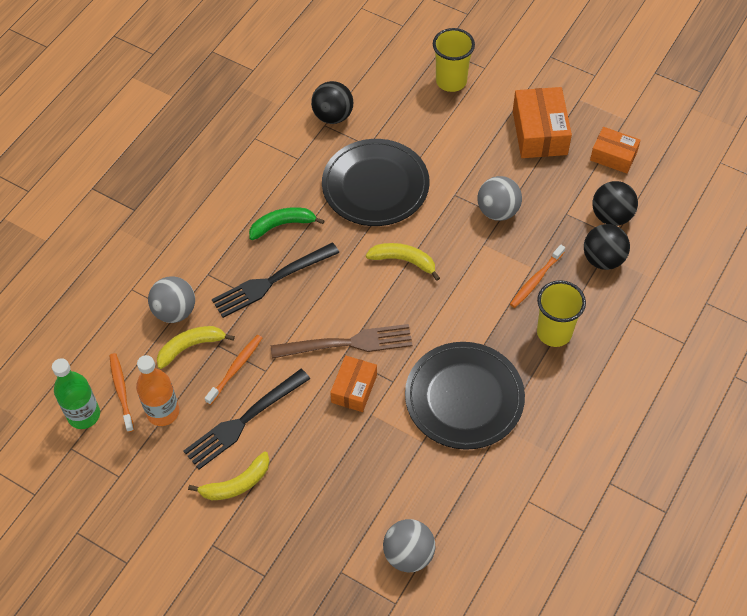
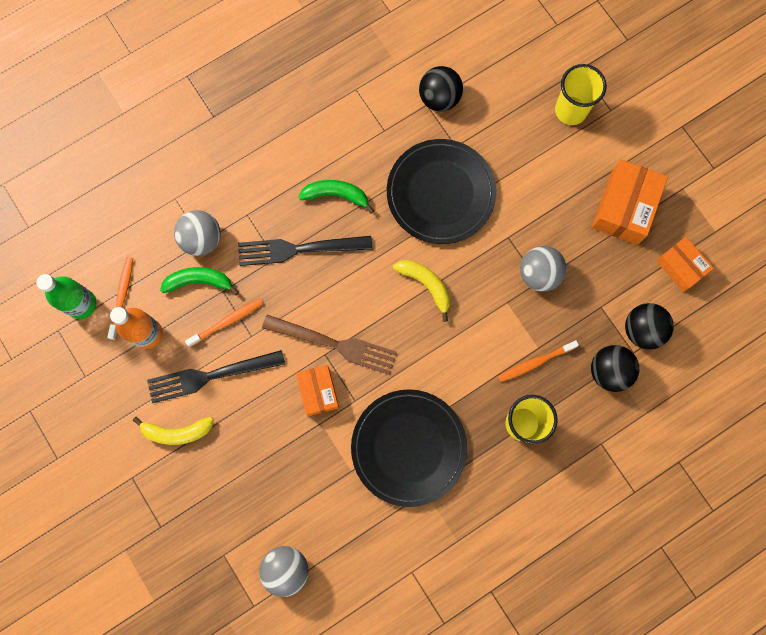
camera: 25 degrees right, 20 degrees up
yellow banana [157,326,235,369] -> green banana [160,267,239,295]
orange box [330,355,377,412] -> orange box turned 60 degrees counterclockwise [296,365,339,416]

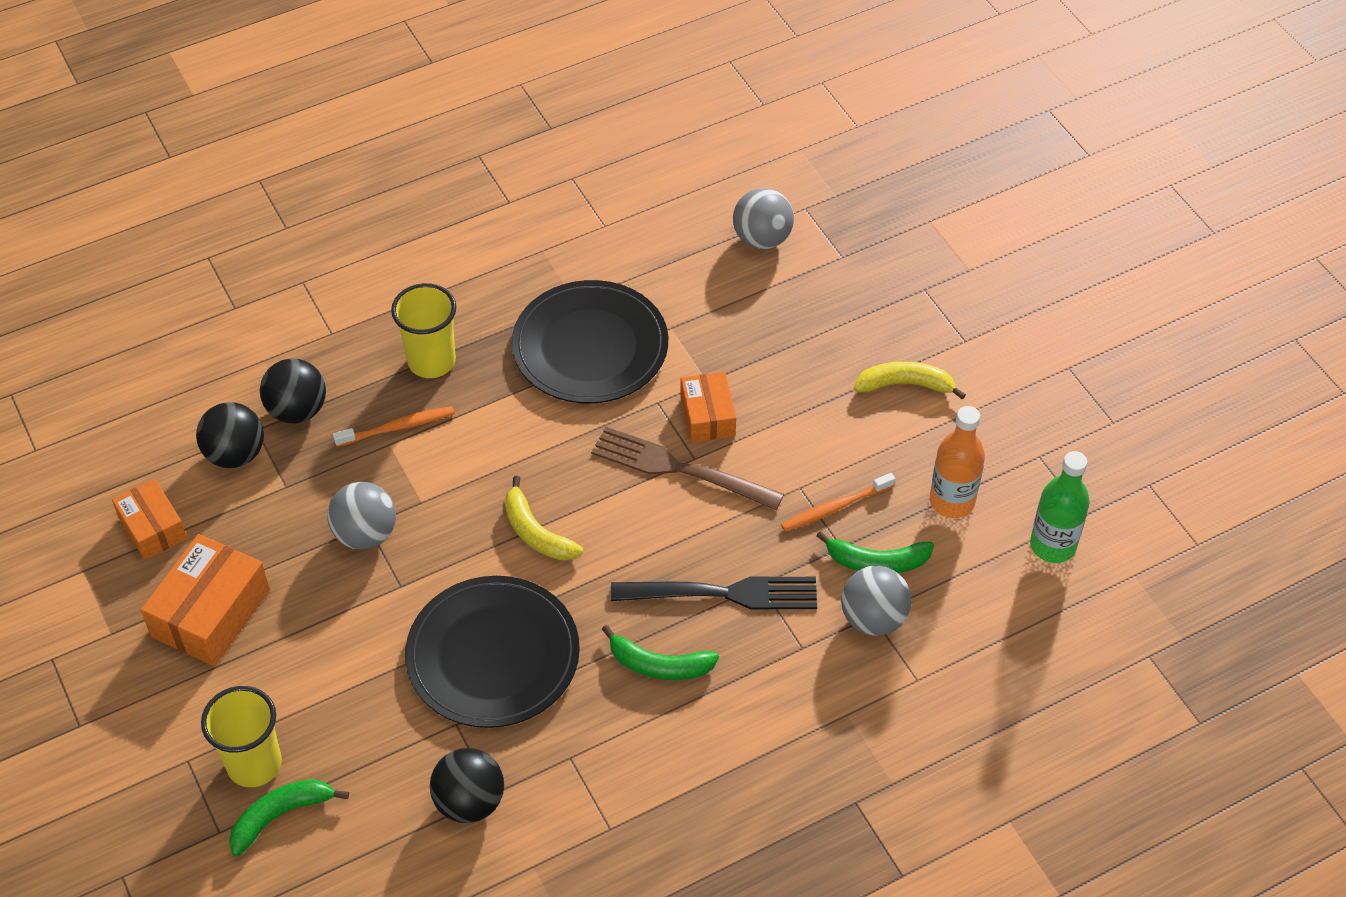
camera: 175 degrees left, 25 degrees down
orange toothbrush [107,257,133,340] -> none
black fork [147,350,285,403] -> none
none -> green banana [229,779,349,857]

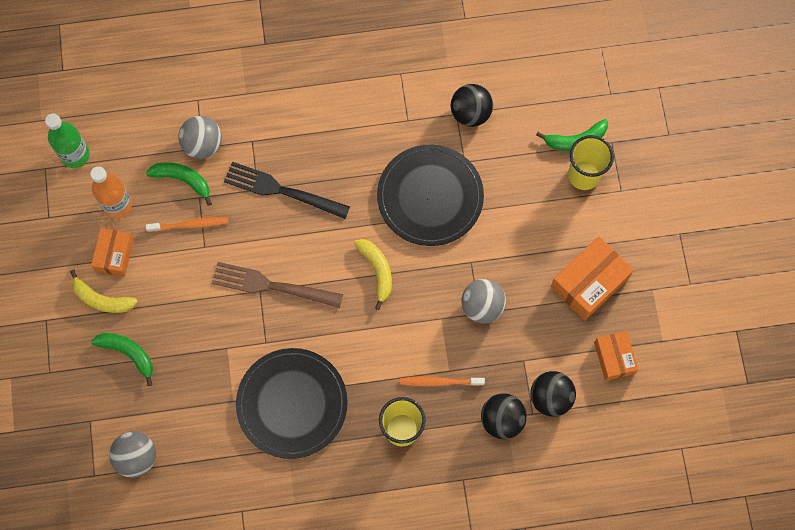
camera: 160 degrees left, 20 degrees up
brown fork [591,426,784,510] -> brown fork turned 150 degrees clockwise [212,262,343,308]
green banana [602,625,719,680] -> green banana moved to [91,333,153,386]
orange box [680,372,736,443] -> orange box moved to [91,228,134,277]

